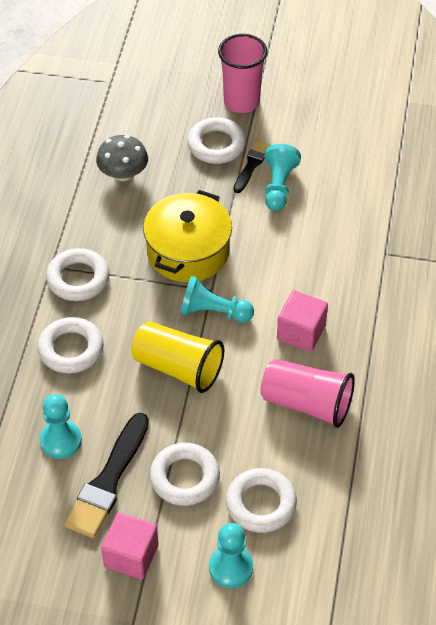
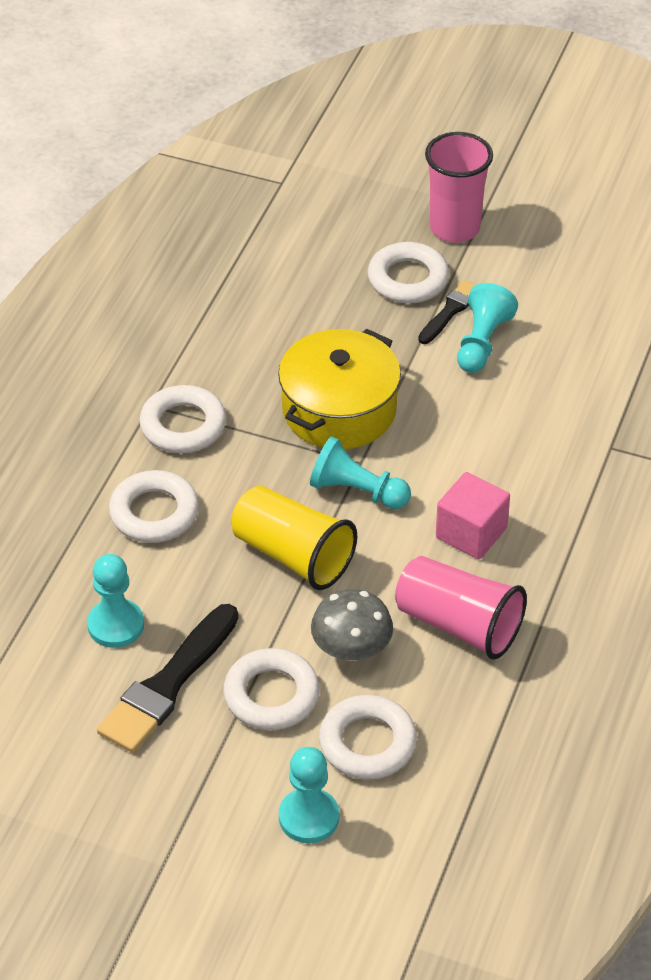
camera: 10 degrees right, 5 degrees down
grey mushroom [96,135,148,181] -> grey mushroom moved to [311,589,393,661]
pink cube [101,512,158,579] -> none

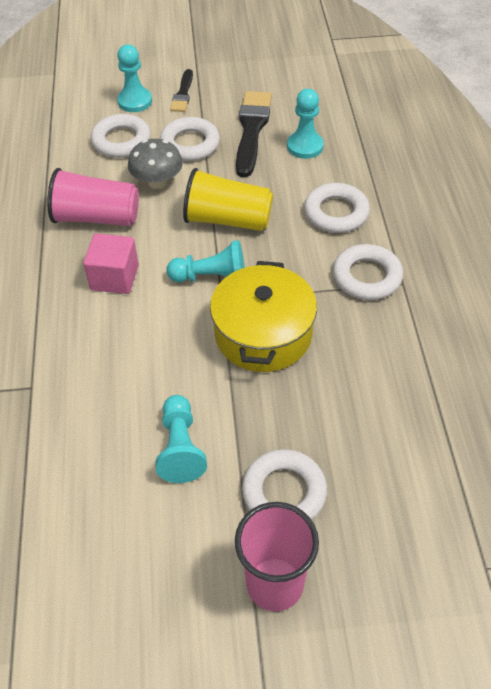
camera: 155 degrees right, 5 degrees up
black brush [418,280,476,344] -> black brush moved to [170,69,193,112]

